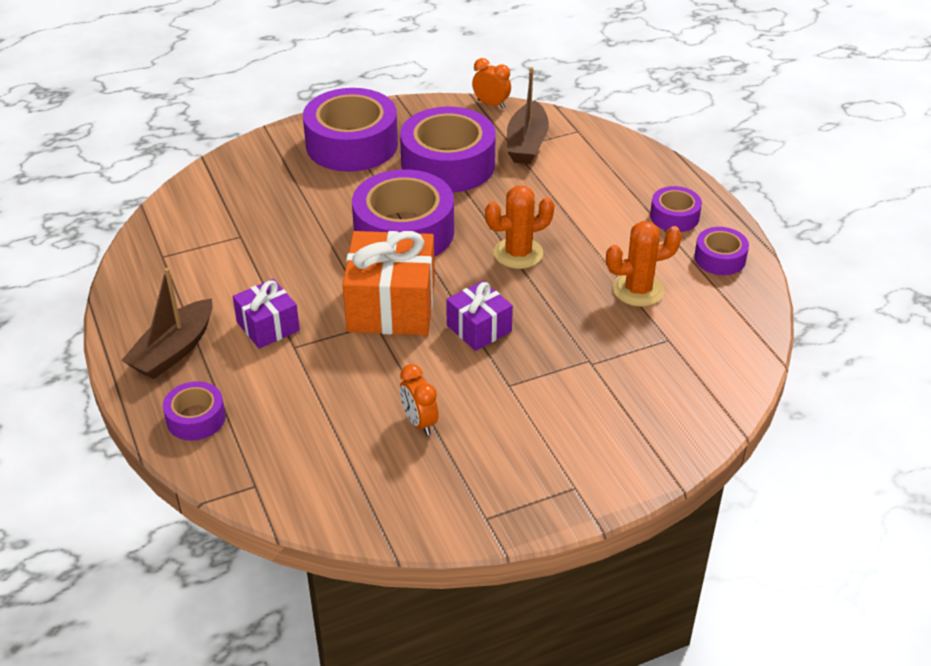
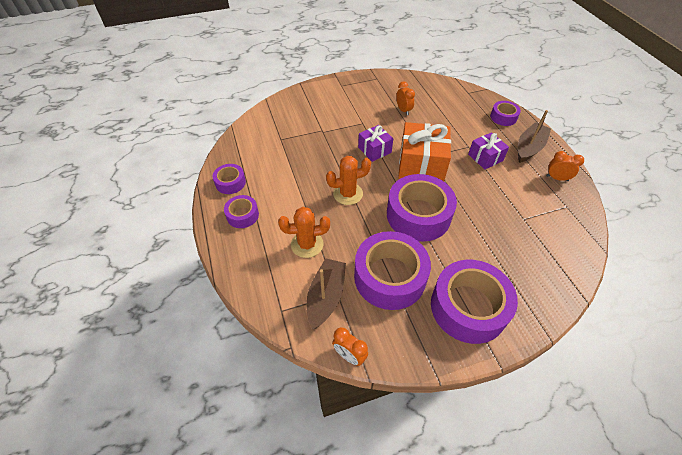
camera: 175 degrees left, 10 degrees up
orange cactus [606,221,682,307] -> orange cactus moved to [278,207,330,258]
none -> orange clock [546,151,584,181]

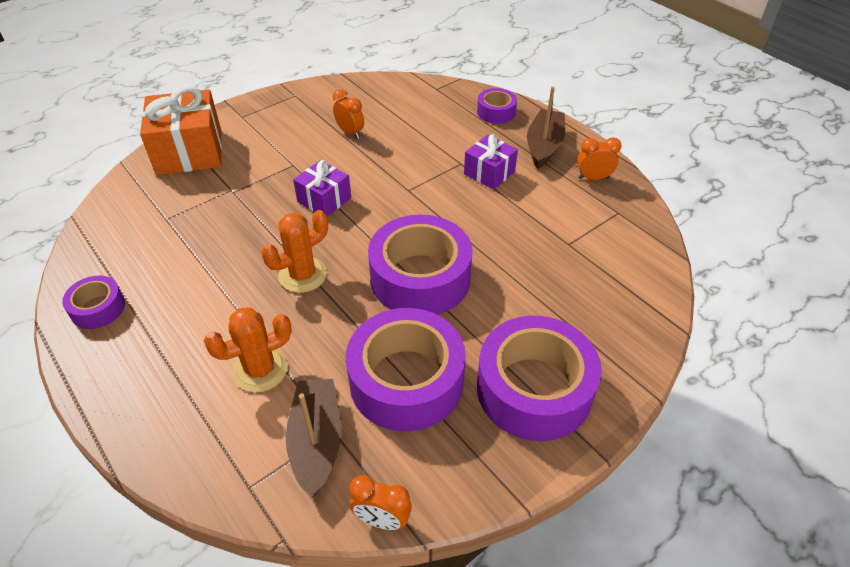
camera: 20 degrees left, 5 degrees down
purple tape [224,195,259,228] -> none
orange gift [398,122,451,181] -> orange gift moved to [140,86,222,175]

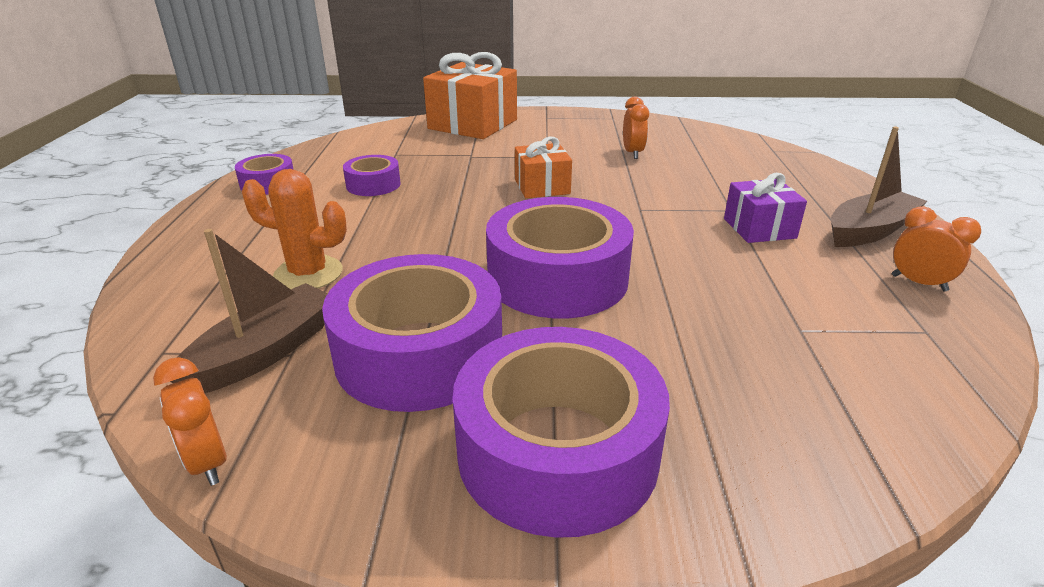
camera: 40 degrees right, 15 degrees down
orange cactus [261,210,328,293] -> none
purple gift [293,160,351,216] -> orange gift [515,136,572,198]
purple tape [477,88,517,124] -> purple tape moved to [343,155,401,196]

